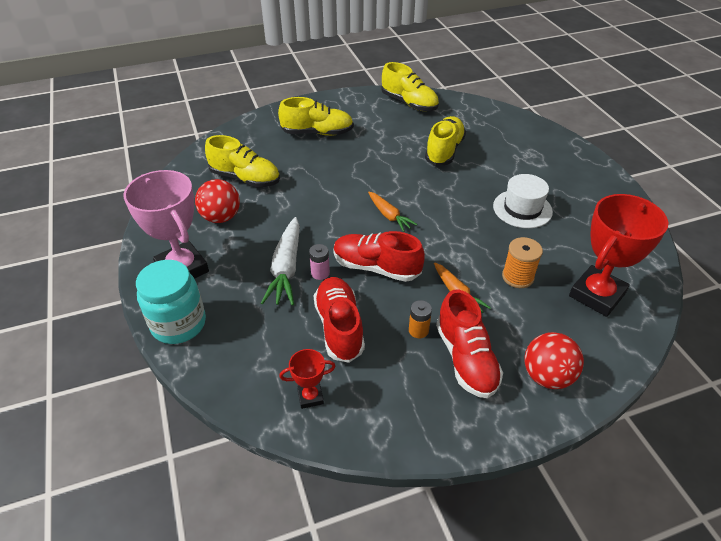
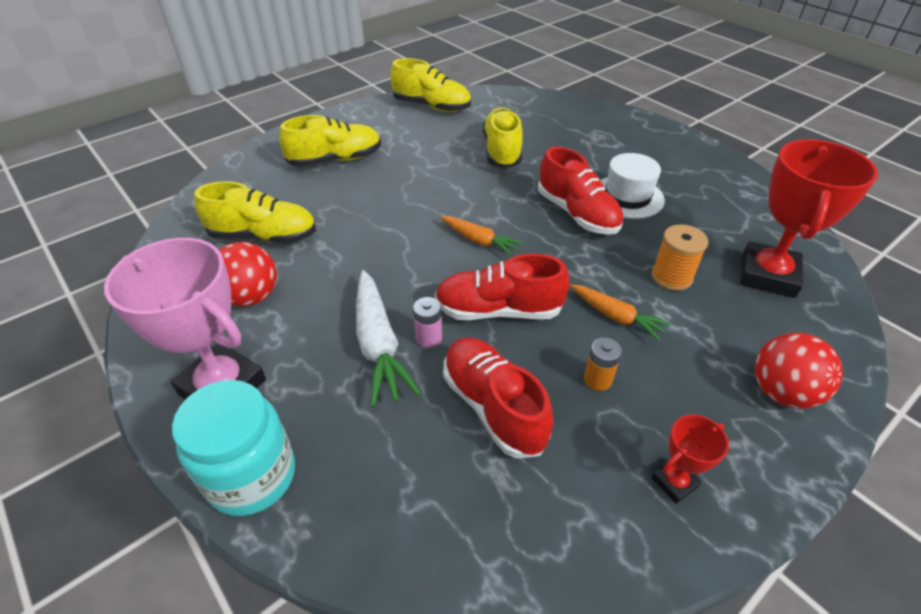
camera: 20 degrees left, 0 degrees up
red trophy [279,349,336,409] -> red trophy moved to [651,415,729,504]
red shoe [436,290,503,398] -> red shoe moved to [538,147,624,235]

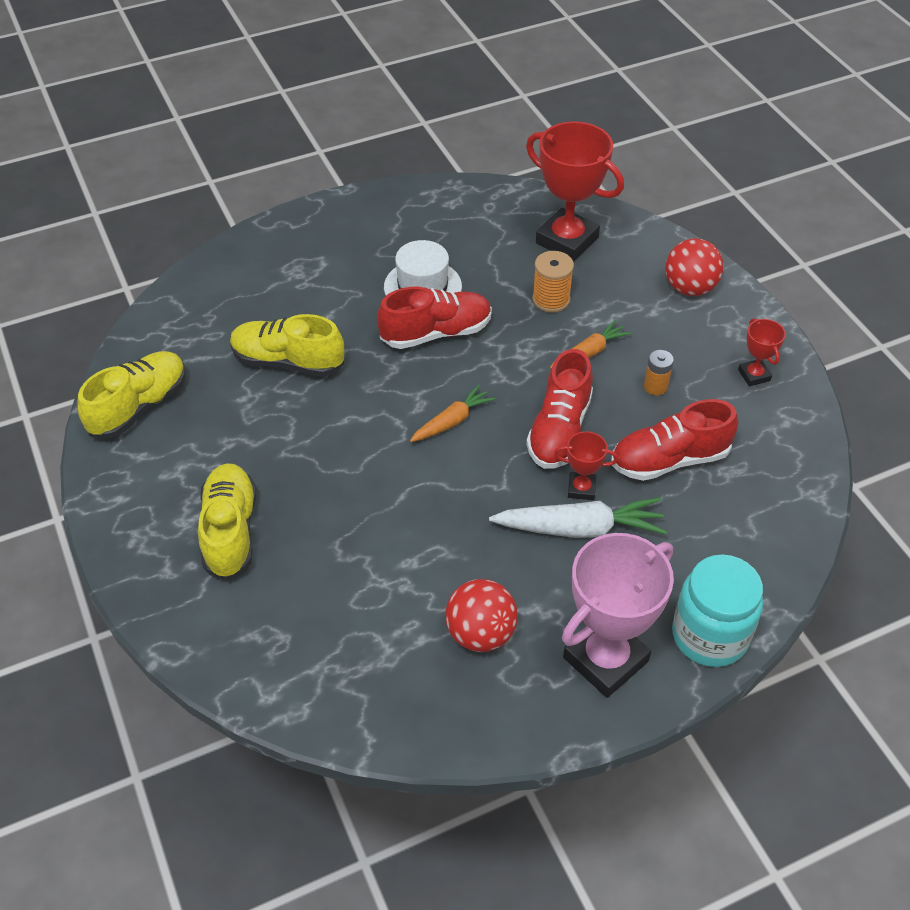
camera: 75 degrees left, 5 degrees up
yellow shoe [194,181,316,243] -> none
pink battery [413,297,442,348] -> red trophy [554,431,618,500]

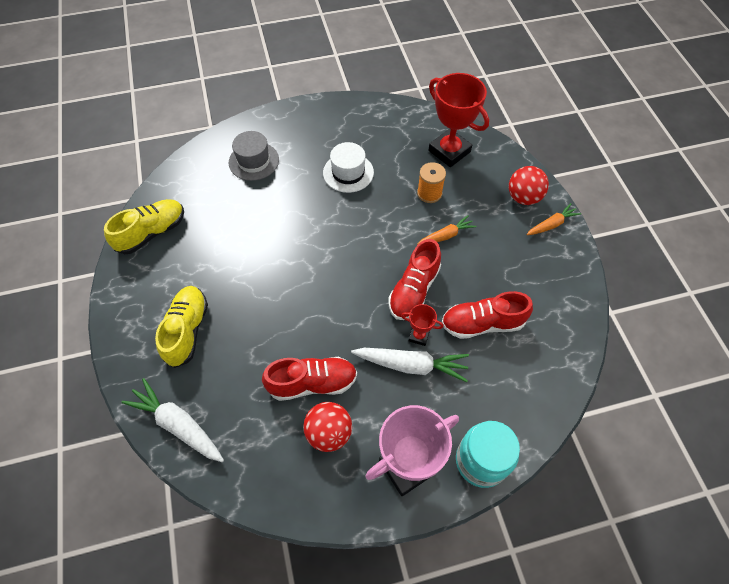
camera: 10 degrees right, 10 degrees up
yellow shoe [230,314,344,377] -> none
red shoe [377,287,492,349] -> red shoe moved to [262,357,357,401]
orange carrot [410,385,495,442] -> orange carrot moved to [526,203,581,235]
orange battery [644,350,674,396] -> none
red trophy [738,318,786,386] -> none
none -> white carrot [122,378,224,462]
none -> grey hat [229,131,279,181]

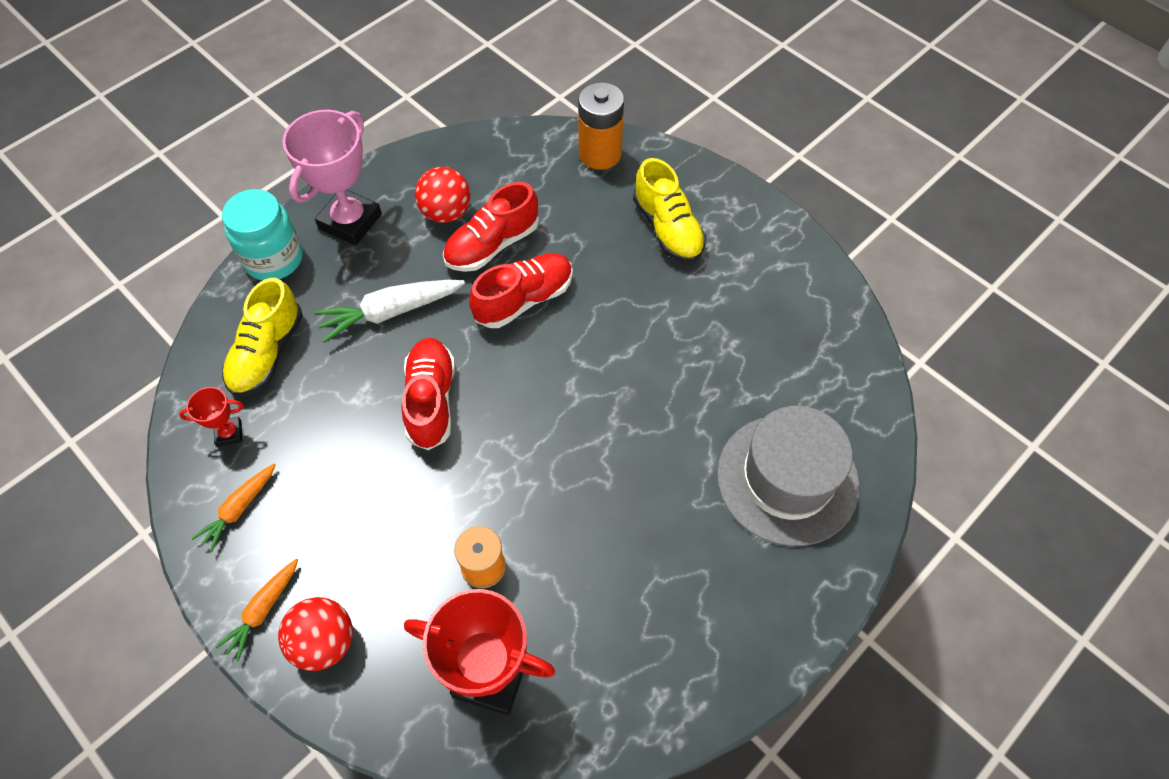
camera: 150 degrees right, 0 degrees up
yellow shoe [104,199,184,254] -> yellow shoe moved to [222,278,303,396]
white carrot [122,378,224,462] -> orange battery [578,82,624,170]
grey hat [229,131,279,181] -> grey hat [717,406,859,546], size x1.60
white hat [323,142,374,193] -> none
red trophy [401,304,444,346] -> red trophy moved to [179,387,243,447]
orange carrot [417,215,477,245] -> orange carrot moved to [191,464,276,553]
red shoe [442,291,533,339] -> red shoe moved to [469,253,573,328]

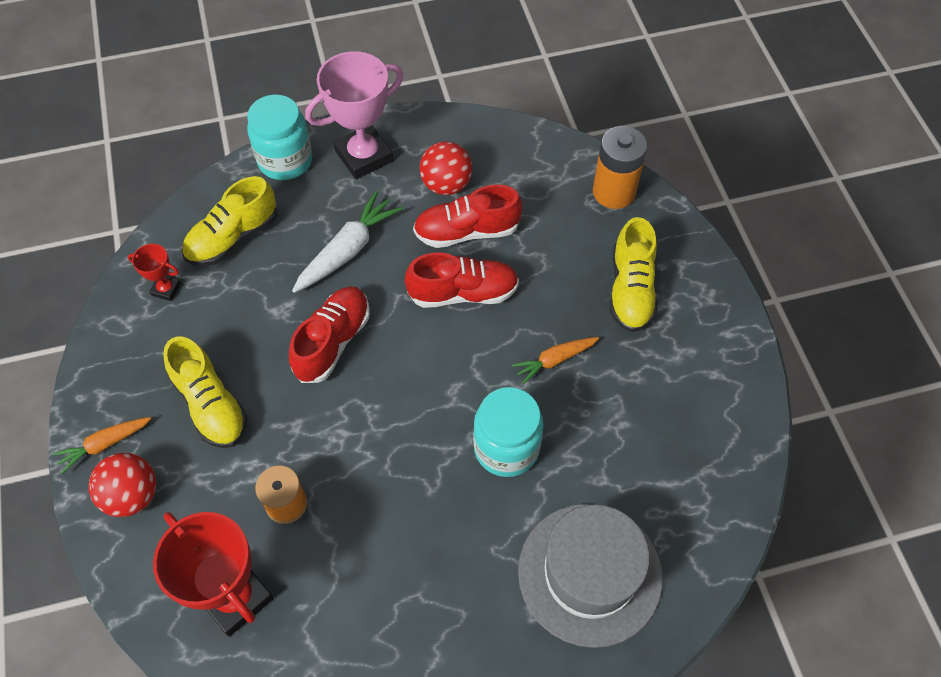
camera: 30 degrees right, 0 degrees up
orange carrot [191,464,276,553] -> orange carrot moved to [512,337,599,384]
white carrot [314,280,465,343] -> white carrot turned 120 degrees clockwise [292,191,403,293]
none -> yellow shoe [163,336,248,448]
none -> turquoise jar [473,387,544,477]

